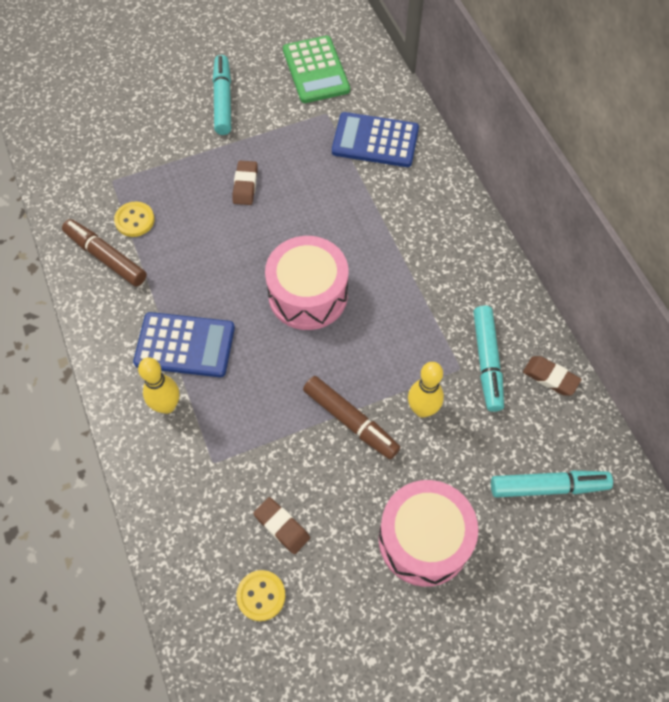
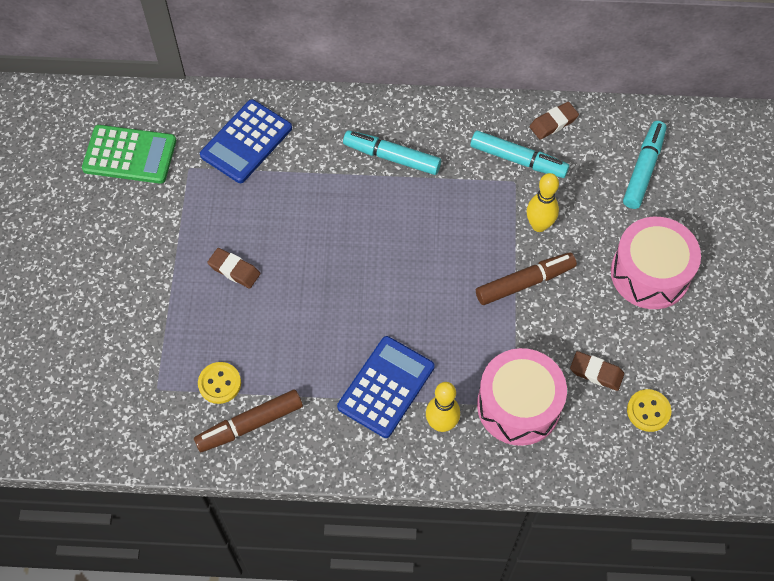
camera: 65 degrees left, 0 degrees up
turquoise marker [213,55,231,135] -> turquoise marker moved to [343,130,441,175]
brown eraser [253,497,310,554] -> brown eraser turned 45 degrees clockwise [570,351,624,391]
pink drum [265,236,348,330] -> pink drum moved to [477,348,567,446]

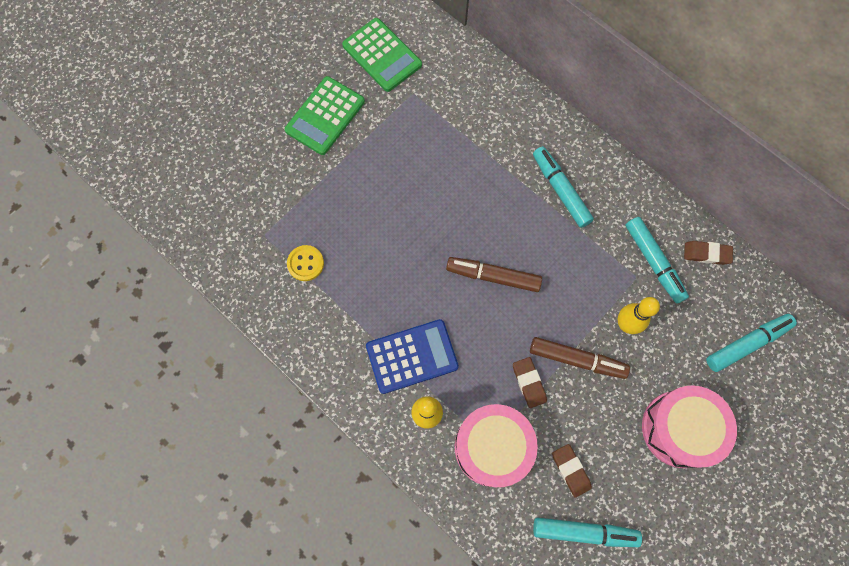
camera: 40 degrees right, 10 degrees up
brown marker [194,389,303,452] -> brown marker moved to [446,257,542,292]
blue calculator [200,99,292,183] -> none
brown eraser [207,248,260,289] -> brown eraser moved to [513,357,547,408]
yellow button [627,389,671,432] -> turquoise marker [533,517,642,547]
none -> green calculator [285,76,365,155]

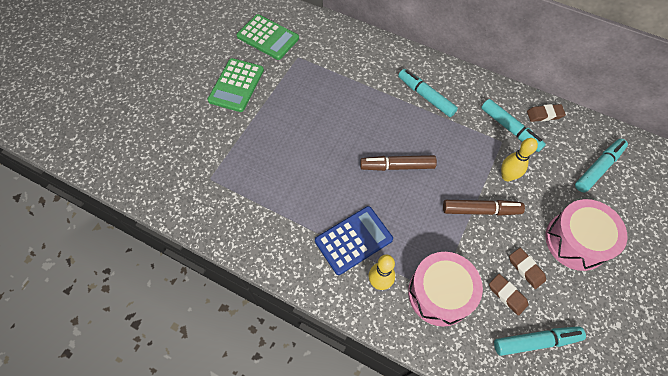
camera: 15 degrees left, 10 degrees down
yellow button [287,245,324,281] -> none
brown eraser [513,357,547,408] -> brown eraser moved to [509,248,546,289]

